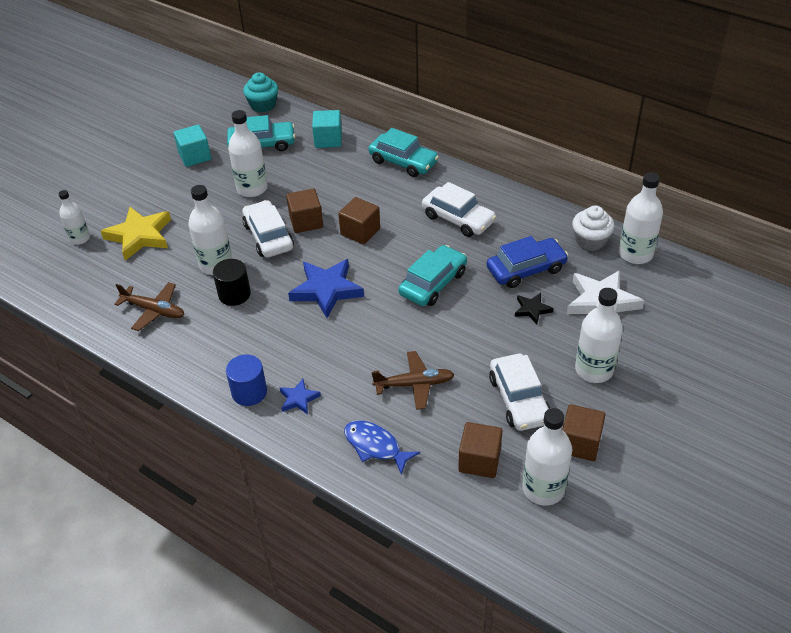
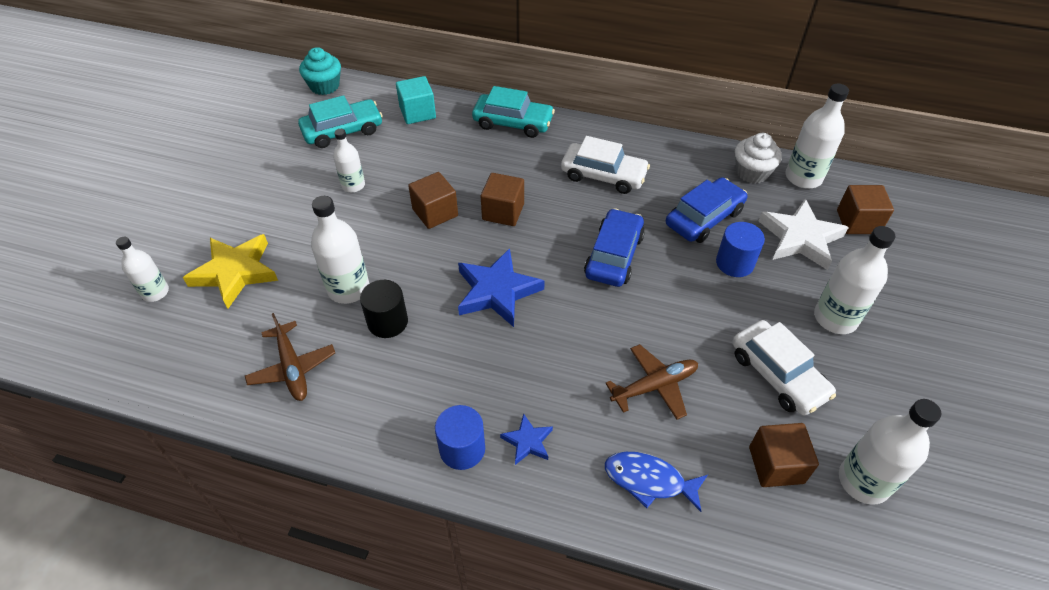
camera: 20 degrees left, 5 degrees up
brown plane [114,282,184,331] -> brown plane turned 60 degrees clockwise [245,313,335,401]
turquoise cube [174,124,211,167] -> none
white bottle [228,110,268,197] -> white bottle [333,129,365,193], size x0.63
white car [242,200,294,258] -> none
turquoise car [398,245,467,306] -> blue car [584,208,645,287]
black star [515,293,554,324] -> blue cylinder [716,222,765,277]
brown cube [562,404,606,461] -> brown cube moved to [837,185,894,234]

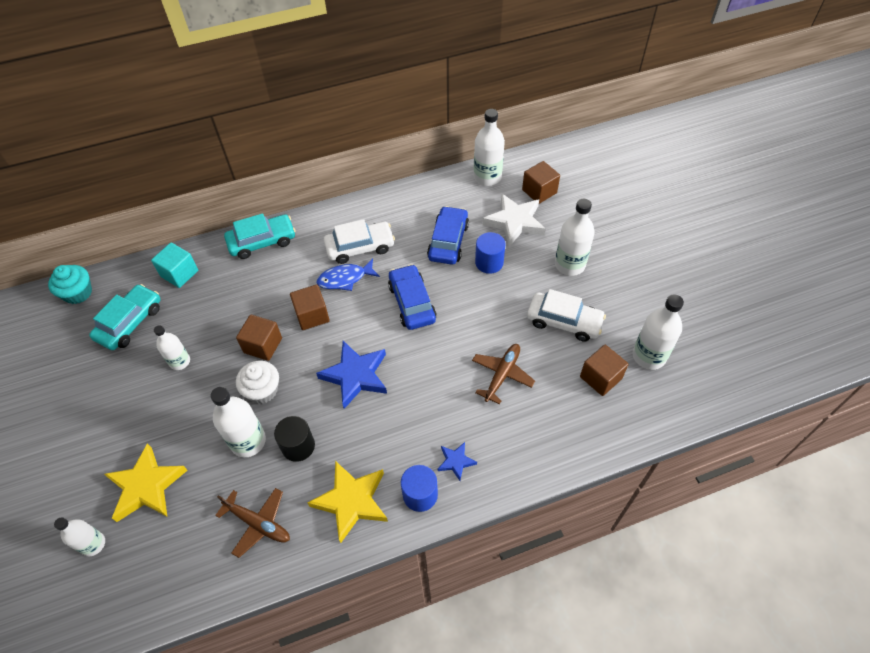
camera: 35 degrees left, 5 degrees up
blue fish [605,452,708,512] -> blue fish moved to [317,258,380,291]
white cupcake [735,133,782,184] -> white cupcake moved to [236,361,279,404]
none -> yellow star [308,461,388,543]

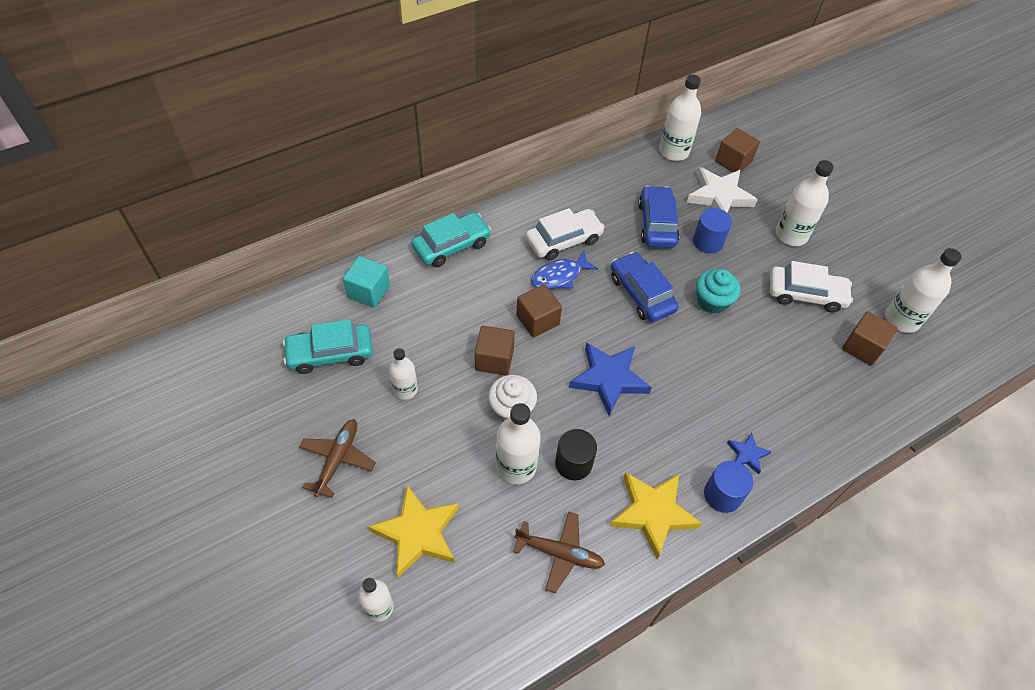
camera: 15 degrees left, 0 degrees up
turquoise cupcake [48,265,92,304] -> turquoise cupcake moved to [696,269,741,314]
turquoise car [89,284,161,350] -> turquoise car turned 120 degrees counterclockwise [283,319,373,374]
brown plane [472,344,535,405] -> brown plane moved to [299,419,376,498]

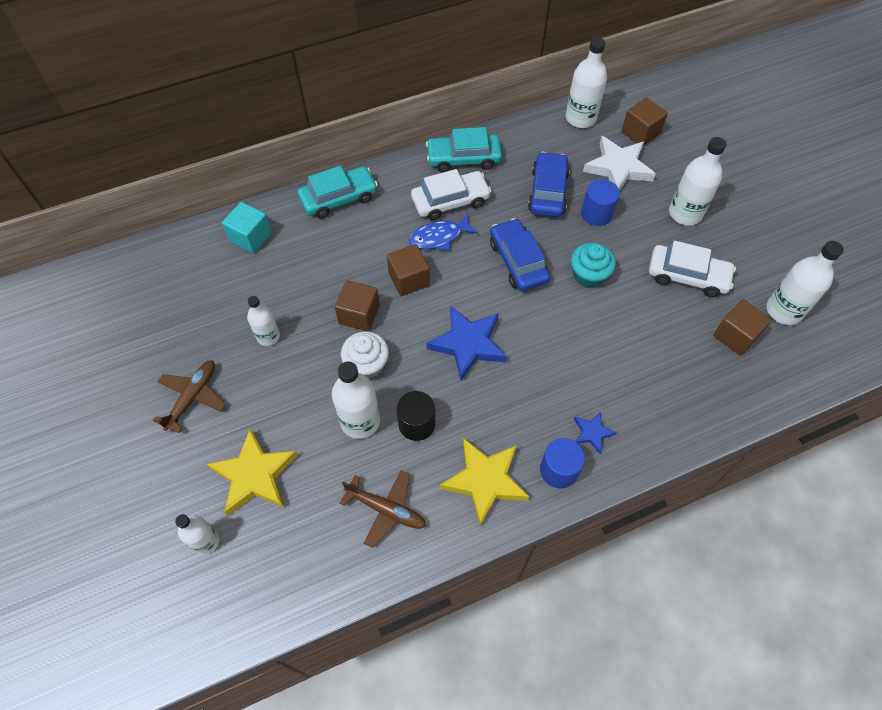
camera: 10 degrees right, 5 degrees up
turquoise car [283,319,373,374] -> turquoise car moved to [426,127,502,172]

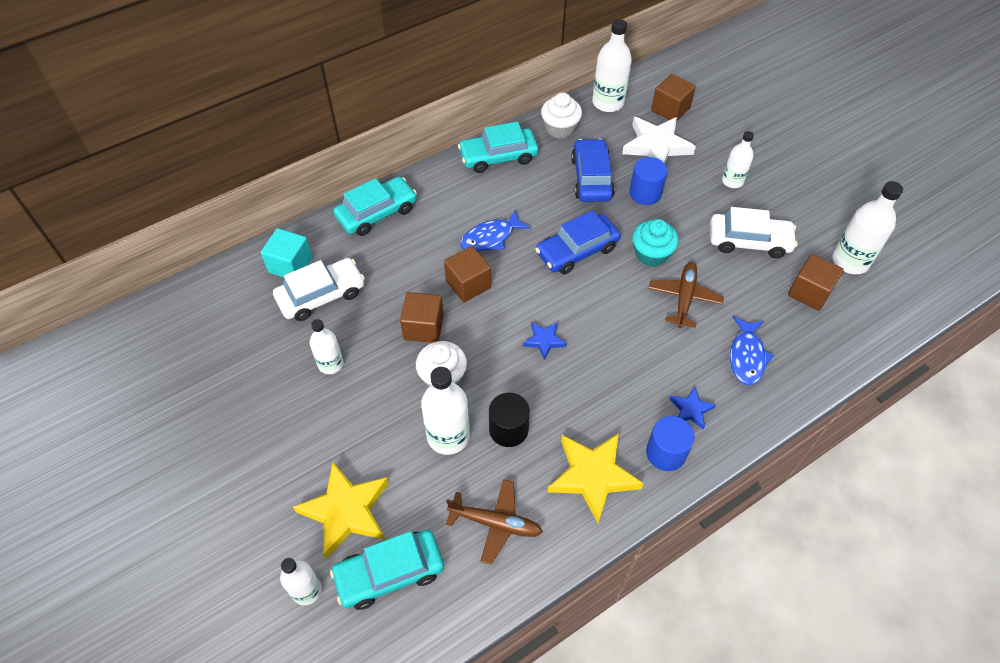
camera: 10 degrees left, 5 degrees down
brown plane [153,360,226,433] -> brown plane moved to [649,262,724,328]
white car [411,169,491,221] -> white car moved to [273,258,365,321]
blue star [426,306,507,381] -> blue star [523,322,567,360], size x0.51
blue car [490,218,550,291] -> blue car turned 90 degrees counterclockwise [535,210,621,274]
white bottle [669,137,726,225] -> white bottle [722,131,754,188], size x0.63
none -> turquoise car [330,530,444,610]
none -> white cupcake [541,93,582,139]
none -> blue fish [730,316,774,385]

